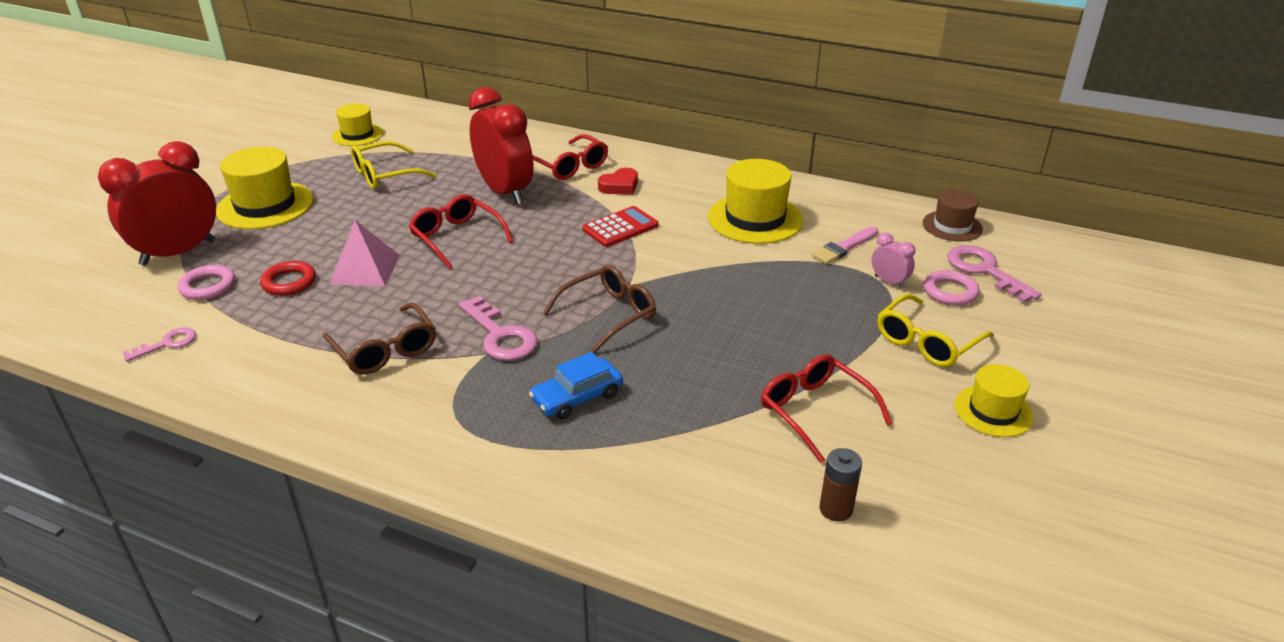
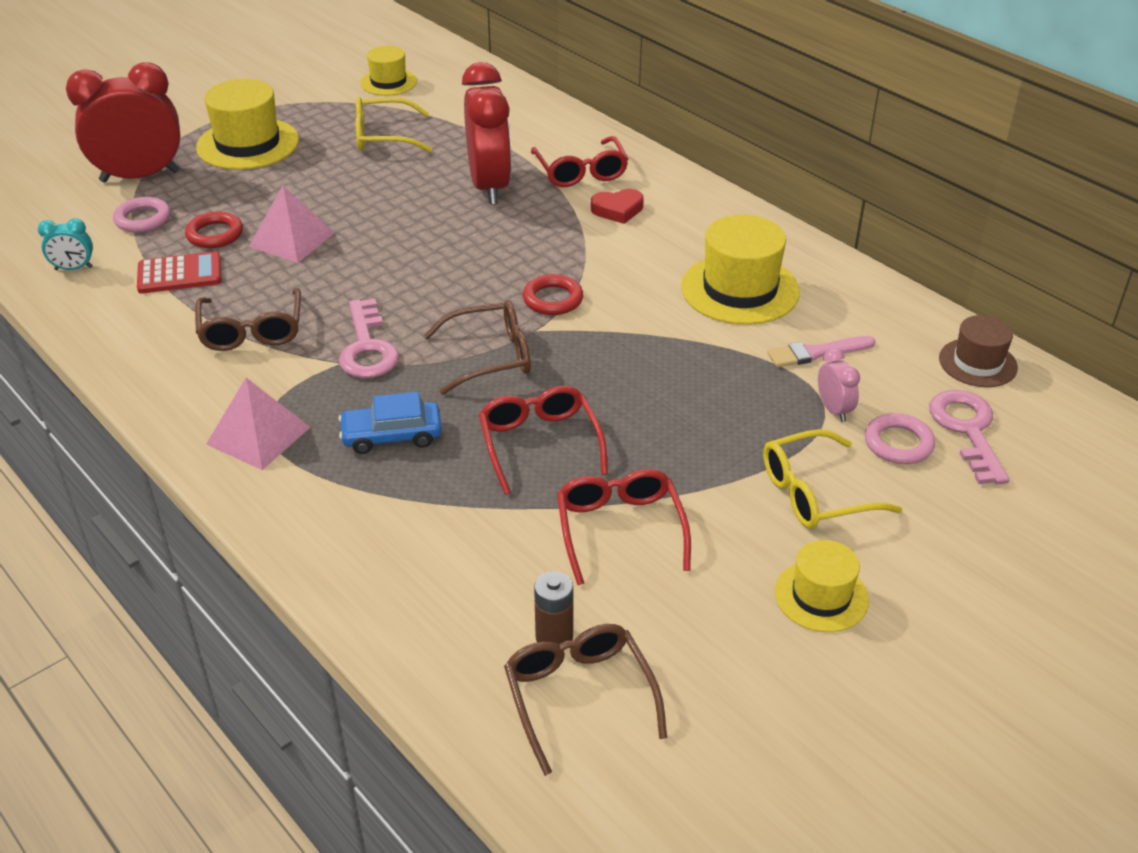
camera: 25 degrees right, 5 degrees up
pink key [123,327,196,362] -> turquoise clock [38,218,93,270]
red glasses [409,194,514,269] -> red glasses moved to [479,386,608,495]
red calculator [582,206,658,247] -> red calculator moved to [137,251,221,294]
none -> pink pyramid [206,378,310,470]
none -> brown glasses [504,624,667,776]
none -> red ring [523,274,583,315]

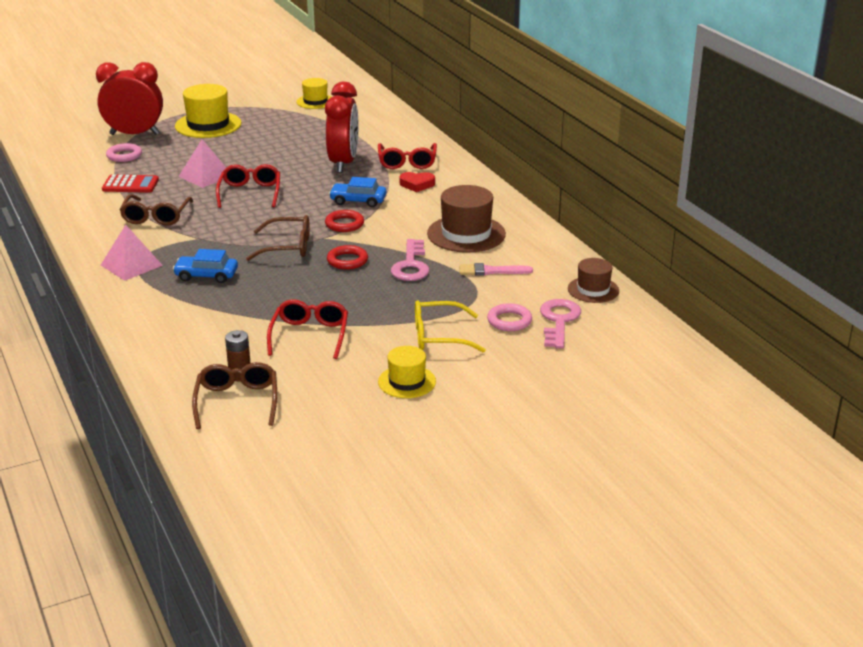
camera: 15 degrees right, 10 degrees down
turquoise clock [38,218,93,270] -> none
red ring [185,212,243,248] -> red ring moved to [327,245,368,270]
pink key [339,299,399,378] -> pink key moved to [391,239,430,281]
yellow glasses [355,97,432,152] -> none
red glasses [479,386,608,495] -> red glasses moved to [216,164,280,208]
yellow hat [681,215,800,325] -> brown hat [427,185,506,253]
pink clock [818,348,860,422] -> none
none -> blue car [329,177,386,207]

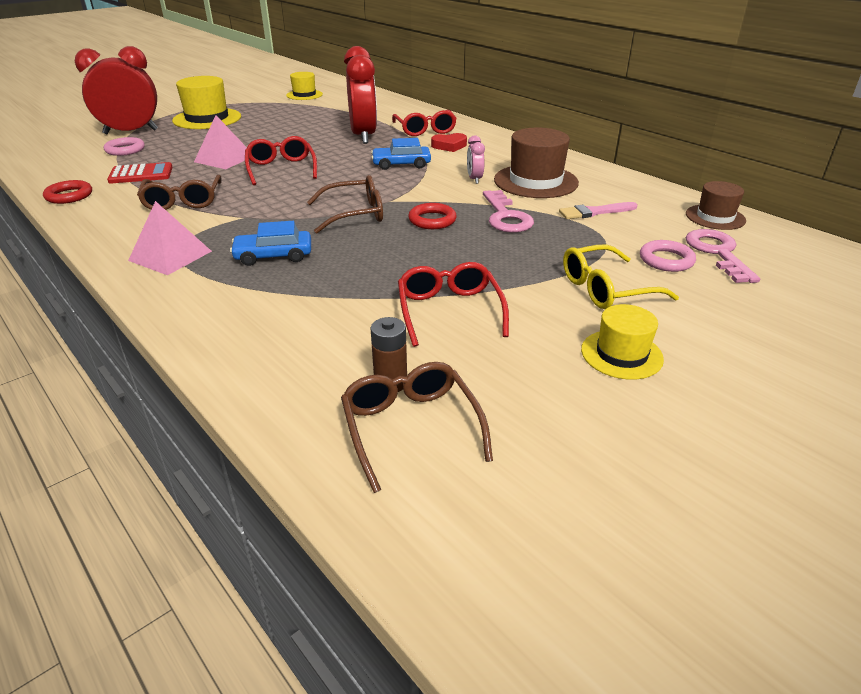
camera: 15 degrees left, 5 degrees up
red ring [325,210,364,232] -> red ring moved to [43,180,92,204]
none -> pink clock [467,136,485,184]

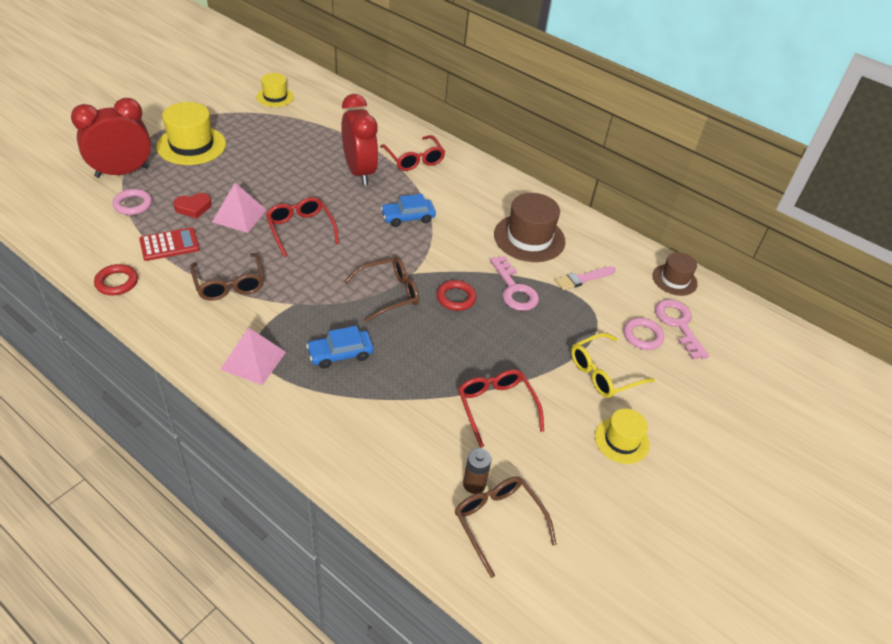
camera: 15 degrees left, 10 degrees up
red heart [431,133,467,152] -> red heart moved to [173,193,212,219]
pink clock [467,136,485,184] -> none

